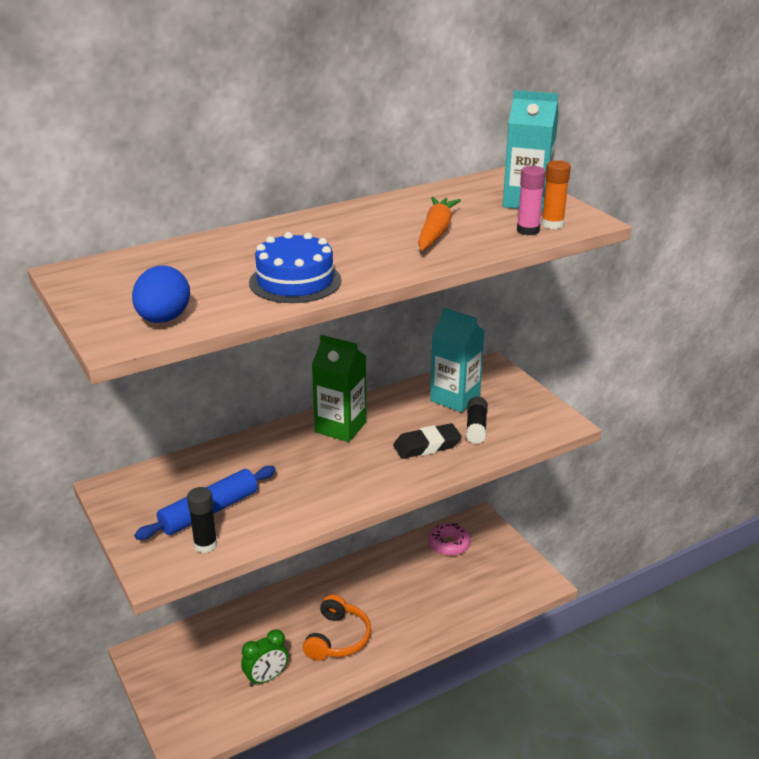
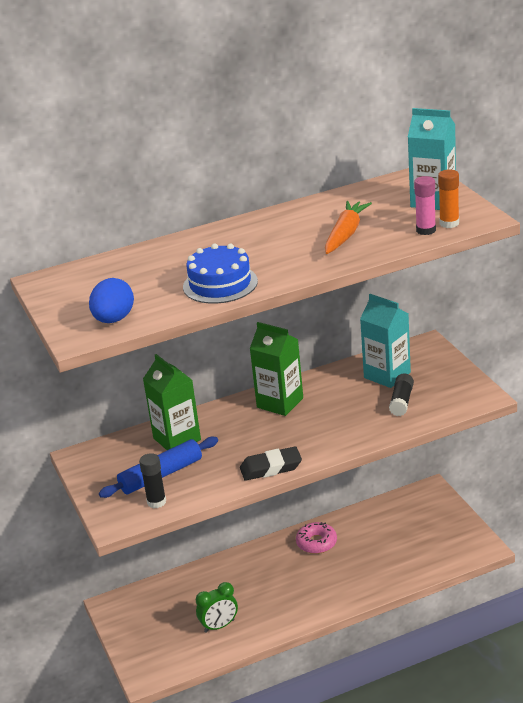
camera: 10 degrees right, 0 degrees up
orange headphones [303,594,371,661] -> none
black eraser [393,423,462,459] -> black eraser moved to [240,446,302,481]
pink donut [428,523,471,556] -> pink donut moved to [296,522,337,554]
none -> green carton [143,354,201,450]

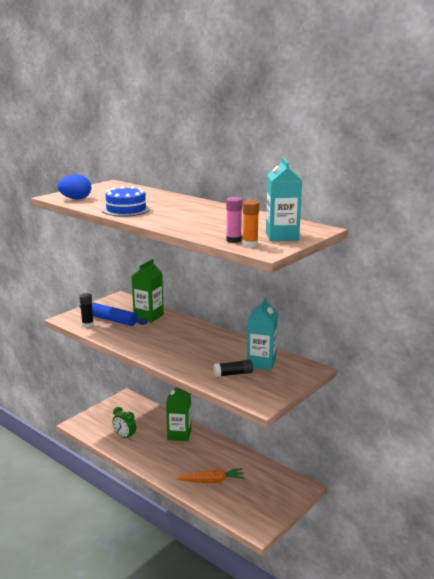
camera: 60 degrees right, 10 degrees down
black eraser [240,446,302,481] -> none
green carton [250,322,303,416] -> green carton moved to [166,387,191,441]
pink donut [296,522,337,554] -> none
orange carrot [325,201,372,254] -> orange carrot moved to [176,468,245,483]

